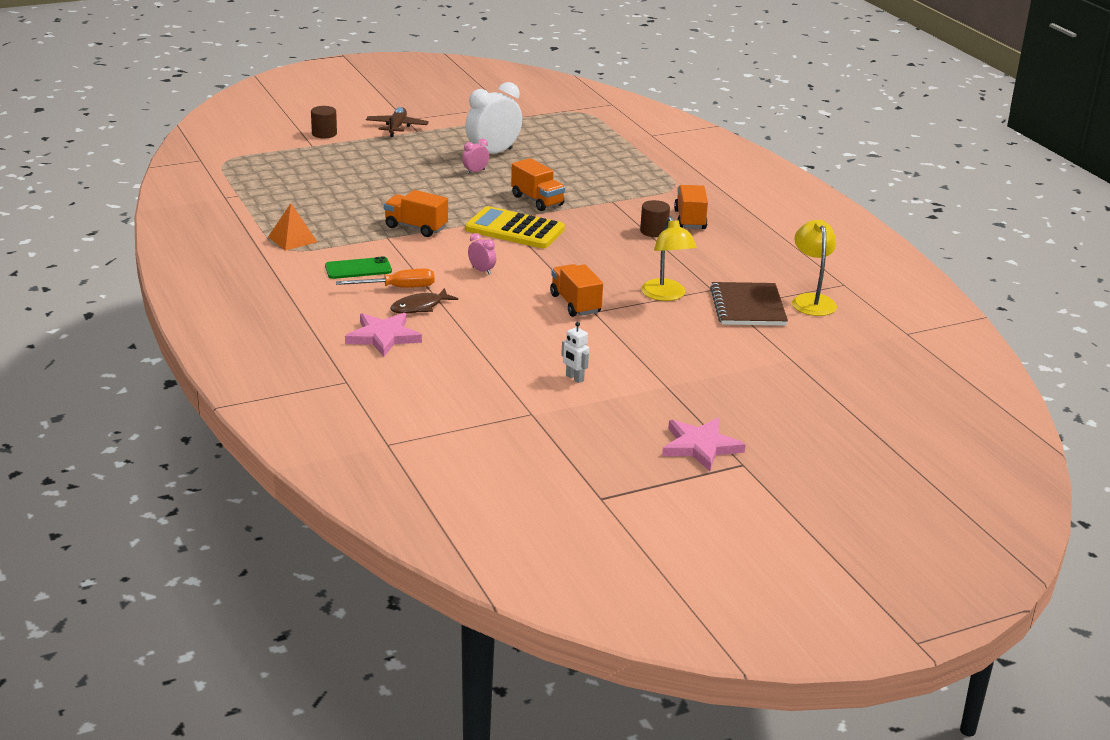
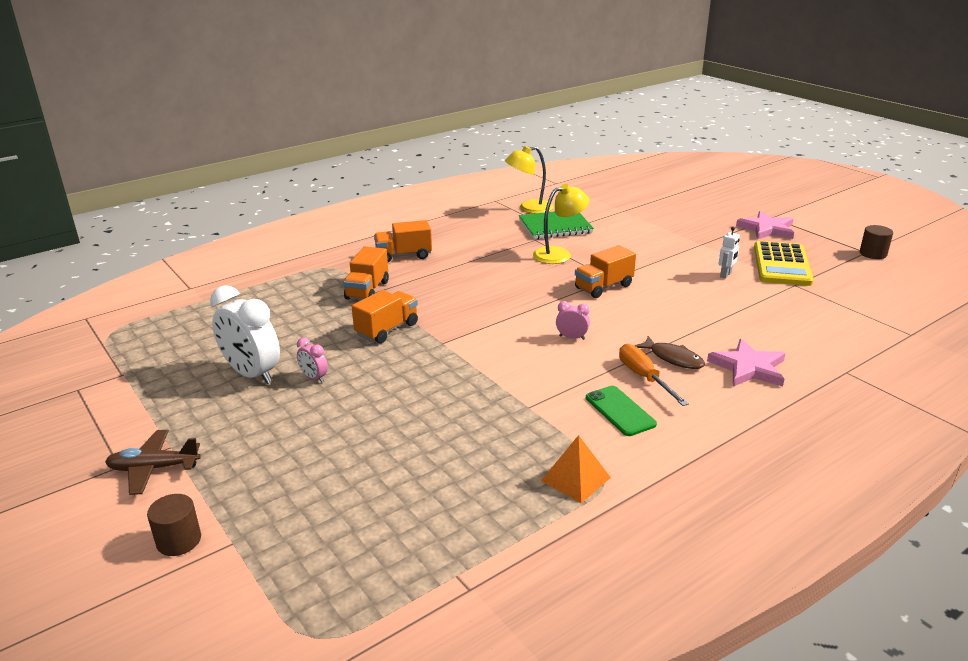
camera: 100 degrees left, 0 degrees up
orange truck [384,190,448,237] -> orange truck moved to [343,247,389,300]
yellow calculator [465,206,565,248] -> yellow calculator moved to [754,241,814,286]
pink clock [468,233,496,275] -> pink clock turned 75 degrees clockwise [556,301,590,340]
brown cylinder [640,200,670,237] -> brown cylinder moved to [860,225,893,259]
brown notebook [710,282,788,326] -> green notebook [519,211,594,239]

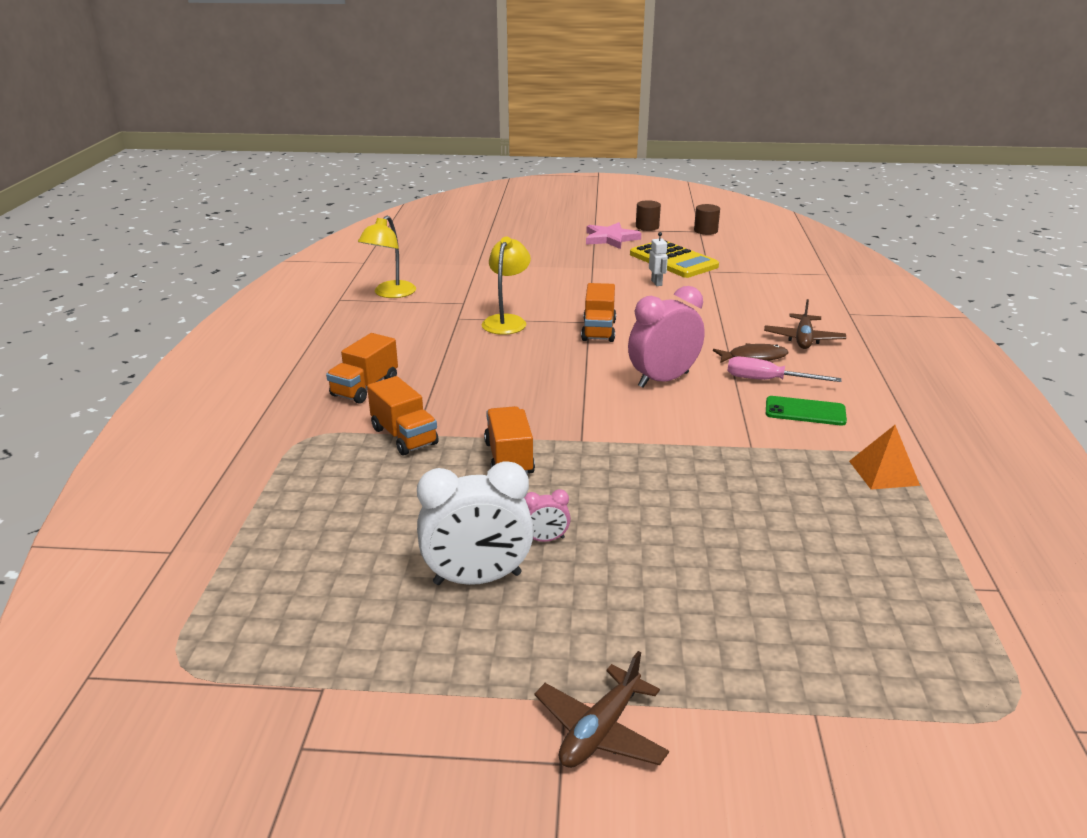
camera: 50 degrees left, 0 degrees up
brown cylinder [147,494,201,556] -> brown cylinder moved to [636,200,661,231]
green notebook [519,211,594,239] -> none
pink clock [556,301,590,340] -> pink clock [628,286,705,387], size x2.17
orange screwdriver [619,344,689,406] -> pink screwdriver [727,356,842,382]
pink star [707,339,786,387] -> brown plane [764,299,846,349]

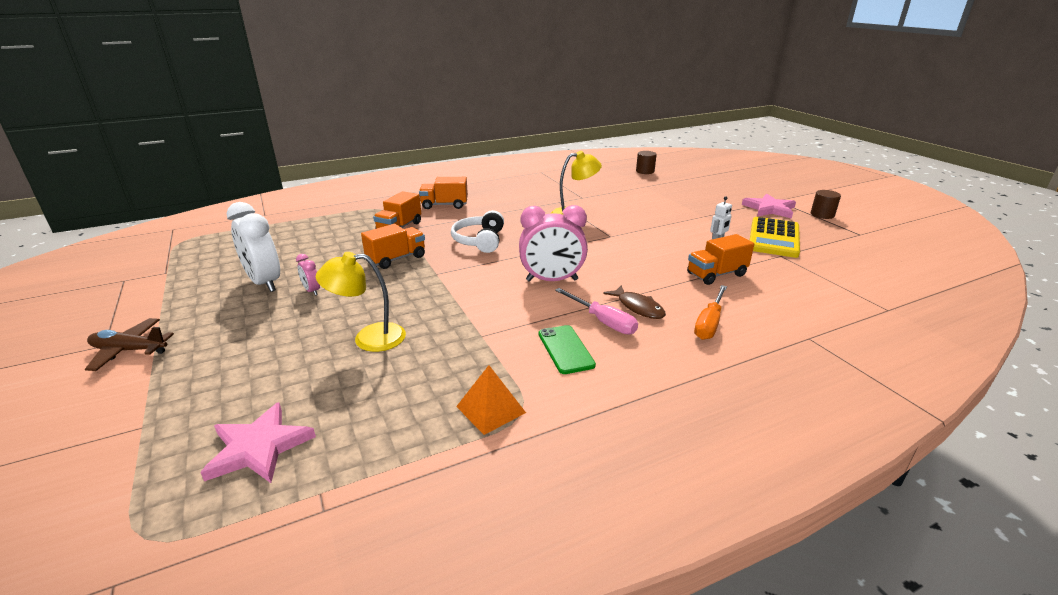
camera: 60 degrees right, 0 degrees up
yellow lamp [358,216,416,298] -> yellow lamp moved to [316,252,406,352]
orange truck [581,283,616,342] -> orange truck moved to [687,234,754,285]
pink clock [628,286,705,387] -> pink clock turned 150 degrees clockwise [519,205,588,282]
brown cylinder [694,204,720,235] -> brown cylinder moved to [636,151,657,174]
pink screwdriver [727,356,842,382] -> pink screwdriver turned 150 degrees clockwise [555,288,638,335]
brown plane [764,299,846,349] -> orange screwdriver [694,285,727,340]
none -> pink star [200,402,316,483]
none -> white headphones [451,210,504,253]

